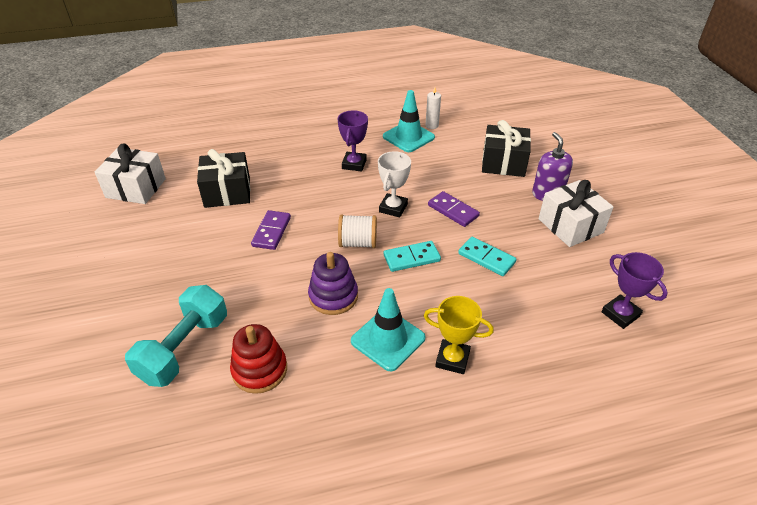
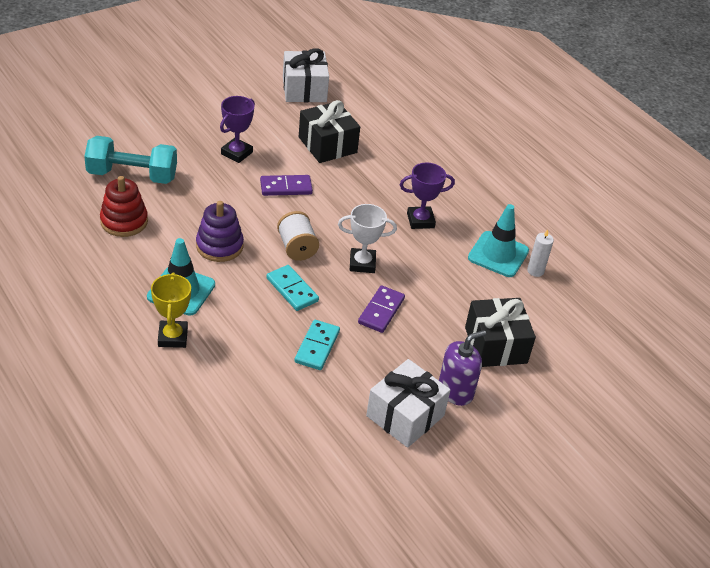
camera: 65 degrees right, 0 degrees up
purple trophy [601,252,668,329] -> purple trophy moved to [220,96,255,163]

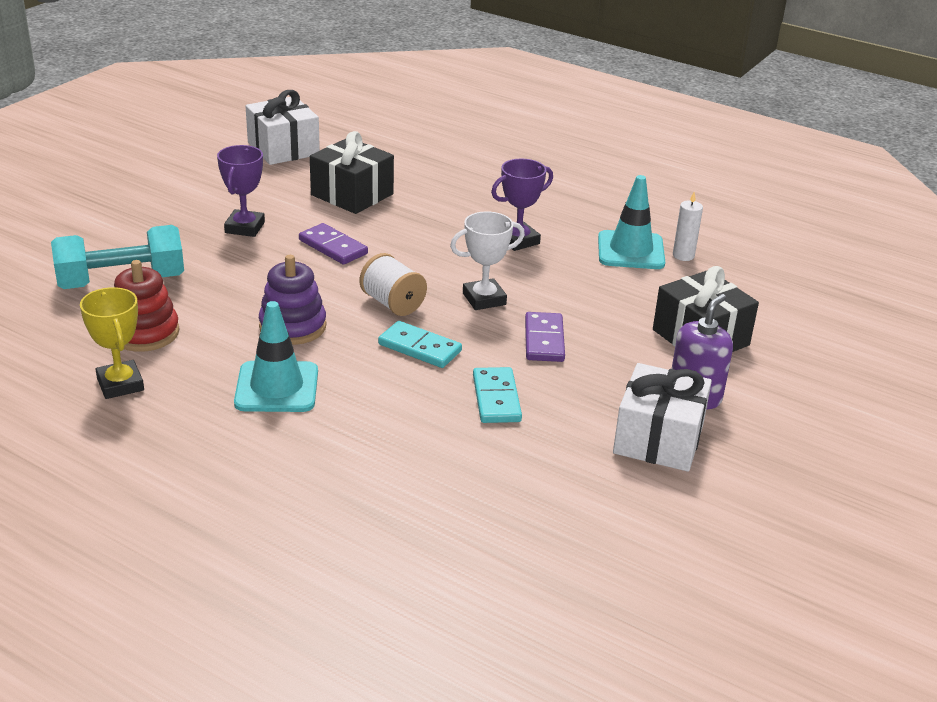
camera: 20 degrees left, 10 degrees down
yellow trophy [151,272,191,348] -> yellow trophy moved to [80,287,144,399]
purple domino [260,175,313,196] -> purple domino turned 75 degrees clockwise [299,223,368,265]

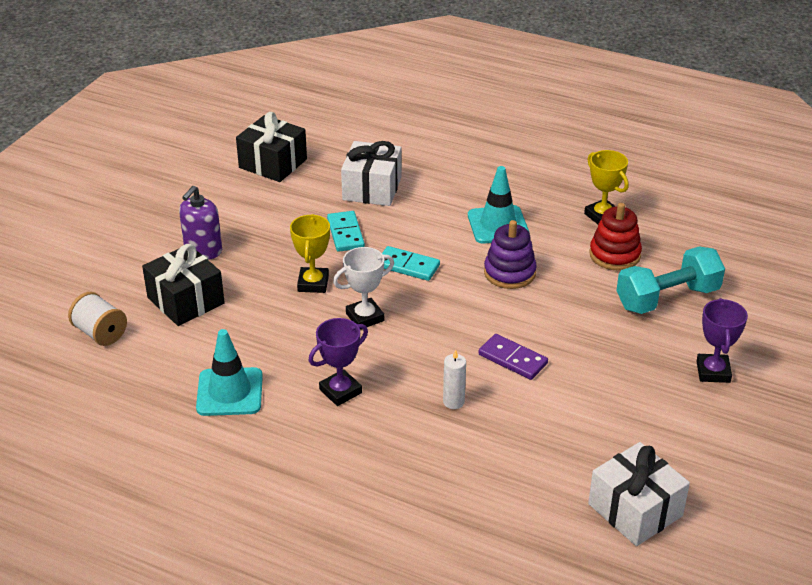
camera: 175 degrees right, 5 degrees up
purple trophy [217,145,265,237] -> purple trophy moved to [696,298,748,383]
black gift [310,131,394,214] -> black gift moved to [236,112,307,182]
white spool [360,253,427,316] -> white spool moved to [68,292,127,346]
purple domino [525,312,565,362] -> yellow trophy [290,214,330,293]
white gift [613,363,712,472] -> white gift moved to [341,141,402,206]
white candle [673,192,703,261] -> white candle moved to [443,349,466,409]

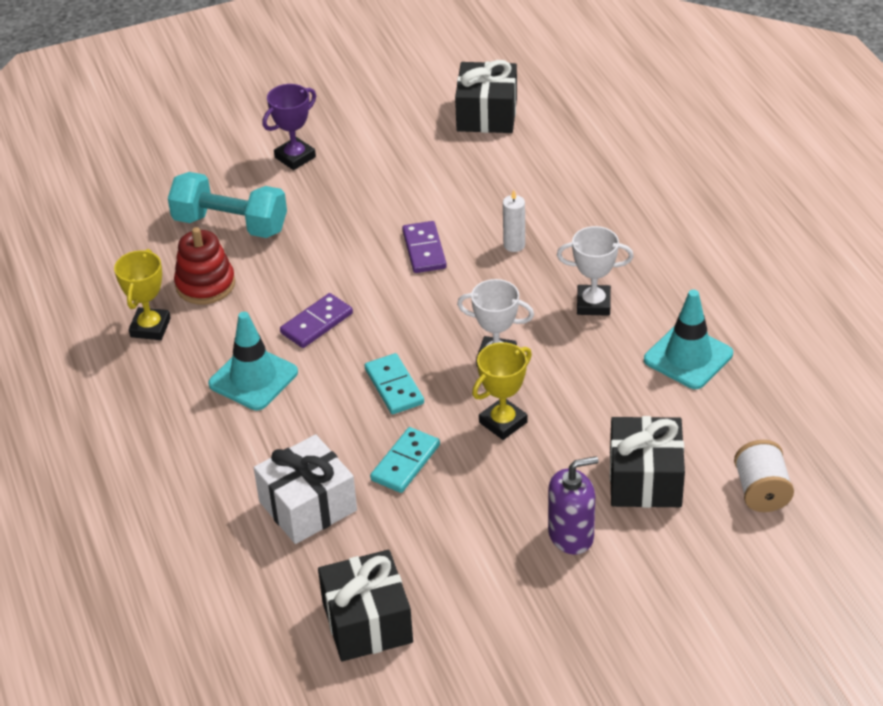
camera: 135 degrees left, 5 degrees up
purple trophy [309,318,368,406] -> white trophy [557,226,634,316]
purple stacking toy [484,220,537,289] -> purple domino [280,293,353,348]
white gift [588,442,690,546] -> black gift [455,60,517,133]

